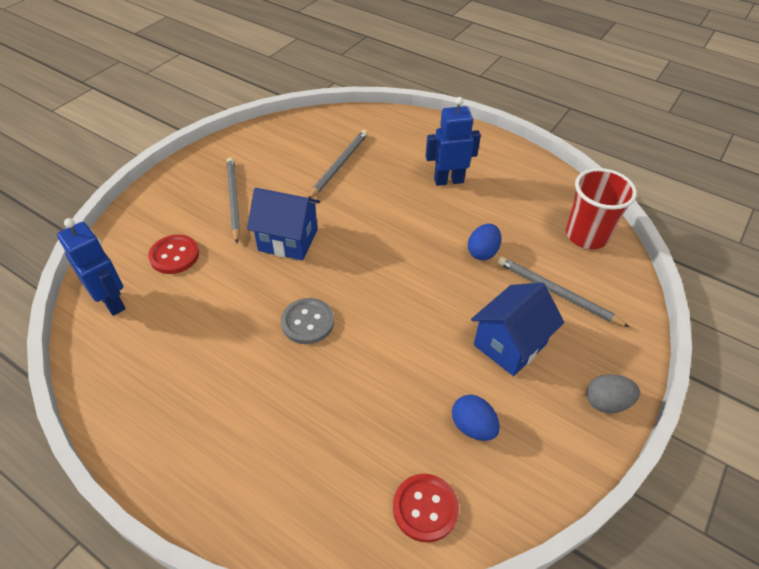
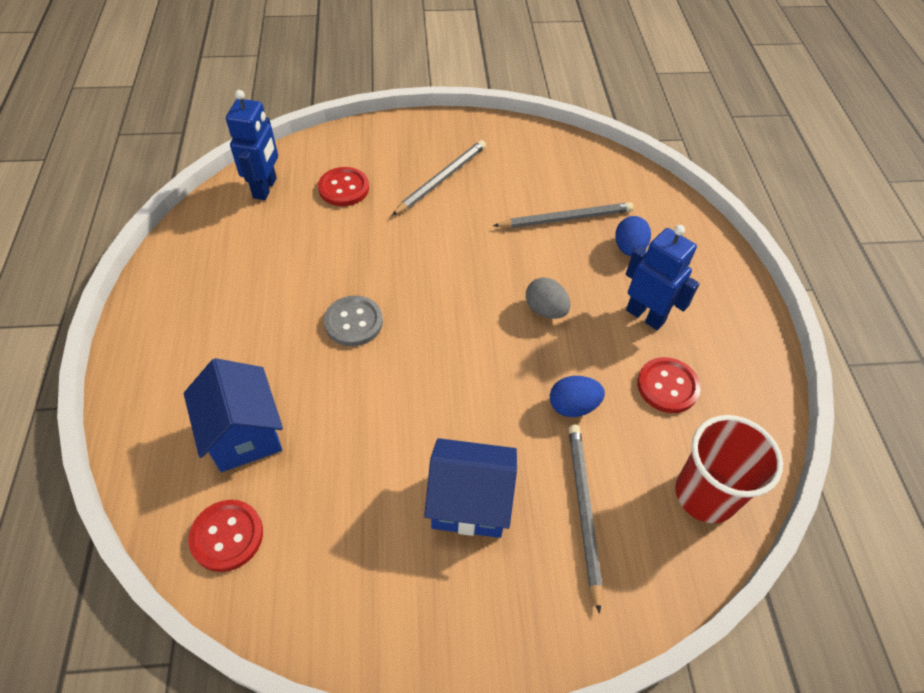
camera: 50 degrees right, 5 degrees up
blue house [247,188,320,261] -> blue house moved to [184,358,283,472]
blue egg [452,395,500,441] -> blue egg moved to [615,216,651,256]
grey egg [587,374,640,413] -> grey egg moved to [526,277,571,319]
none -> red button [637,357,701,413]

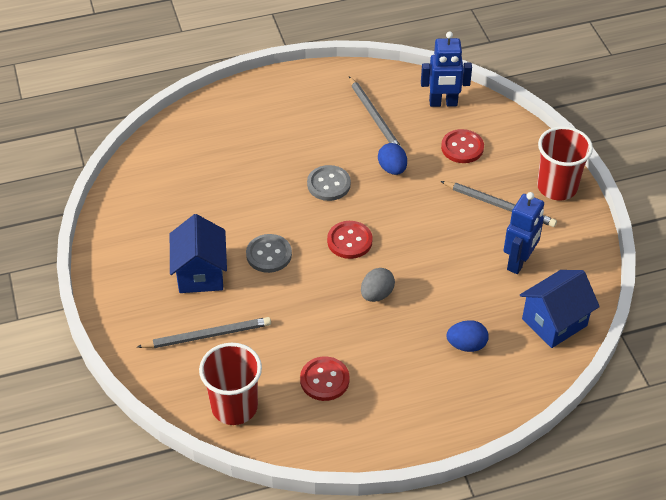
camera: 80 degrees right, 5 degrees down
blue house [184,358,283,472] -> blue house moved to [520,270,600,348]
red button [188,500,263,572] -> red button moved to [327,221,373,259]
grey pencil [493,202,633,228] -> grey pencil moved to [349,76,401,146]
blue egg [550,376,605,417] -> blue egg moved to [378,143,407,175]
blue robot [626,225,700,330] -> blue robot moved to [504,192,544,274]
none -> grey button [246,234,292,273]
none -> red cup [537,126,593,200]

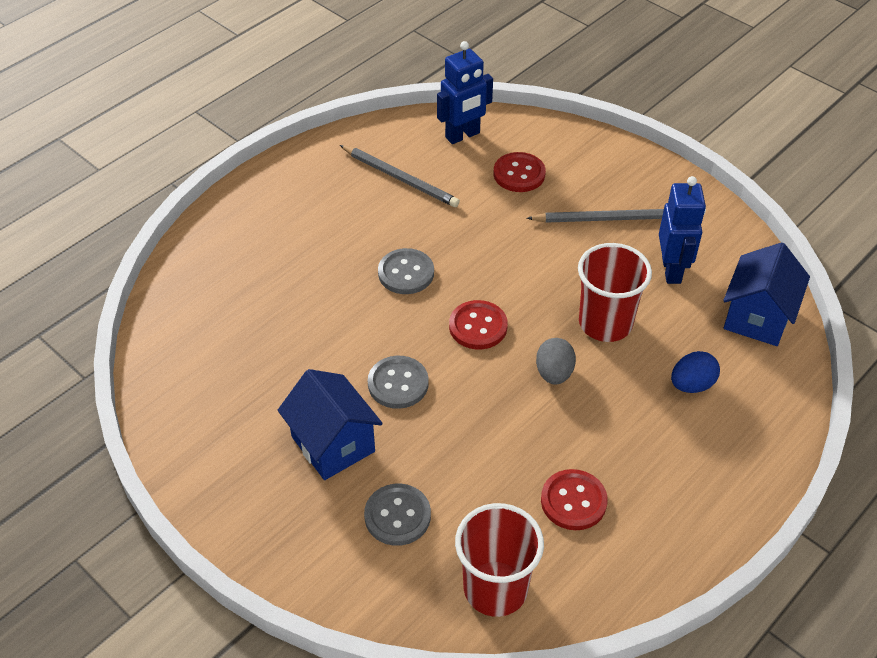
camera: 30 degrees left, 0 degrees up
grey pencil [137,317,271,348] -> grey button [364,484,431,546]
blue egg [378,143,407,175] -> none
red cup [537,126,593,200] -> red cup moved to [578,243,652,342]

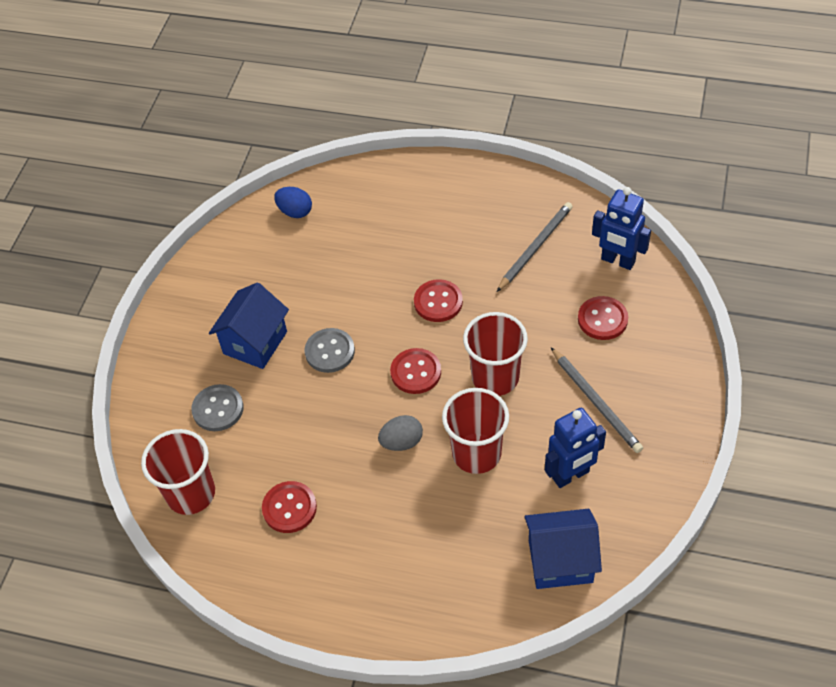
camera: 65 degrees right, 5 degrees up
grey pencil [340,145,460,207] -> grey pencil turned 150 degrees counterclockwise [497,202,573,292]
grey button [378,248,434,294] -> red button [414,279,463,322]
blue egg [671,351,720,393] -> blue egg moved to [274,187,312,218]
none -> red cup [463,312,528,396]

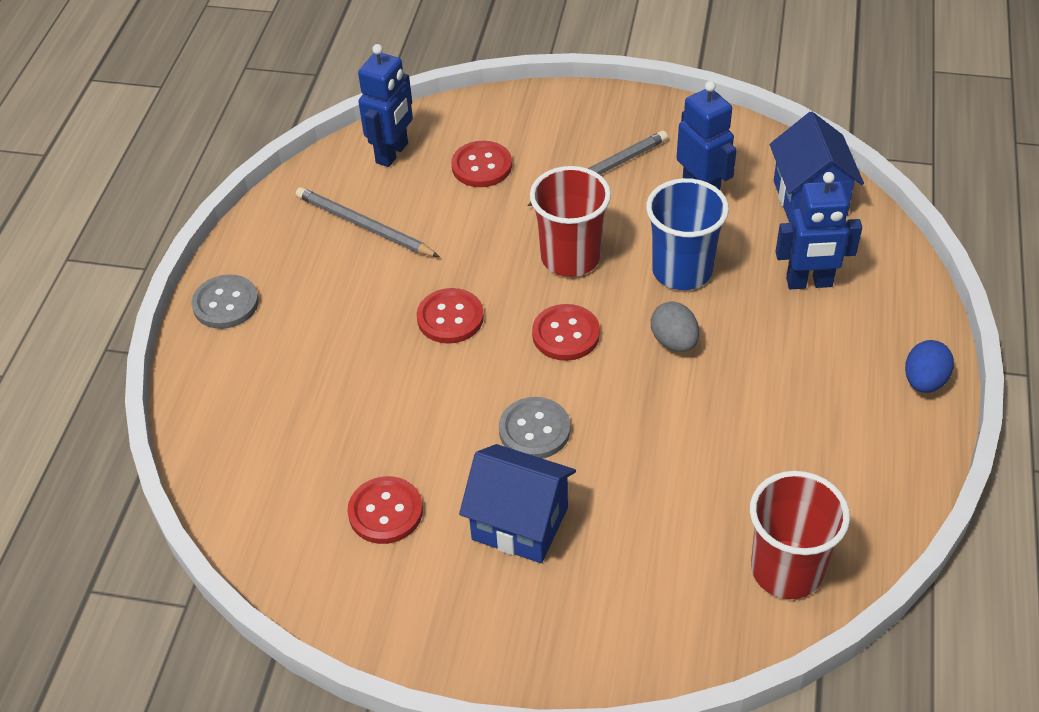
camera: 95 degrees left, 5 degrees down
grey button [191,384,244,431] -> grey button moved to [191,274,259,329]
red button [262,481,317,533] -> red button moved to [348,476,423,544]
blue egg [274,187,312,218] -> blue egg moved to [905,340,954,393]
red cup [442,388,509,474] -> blue cup [646,178,729,290]
none -> blue robot [776,172,862,289]

